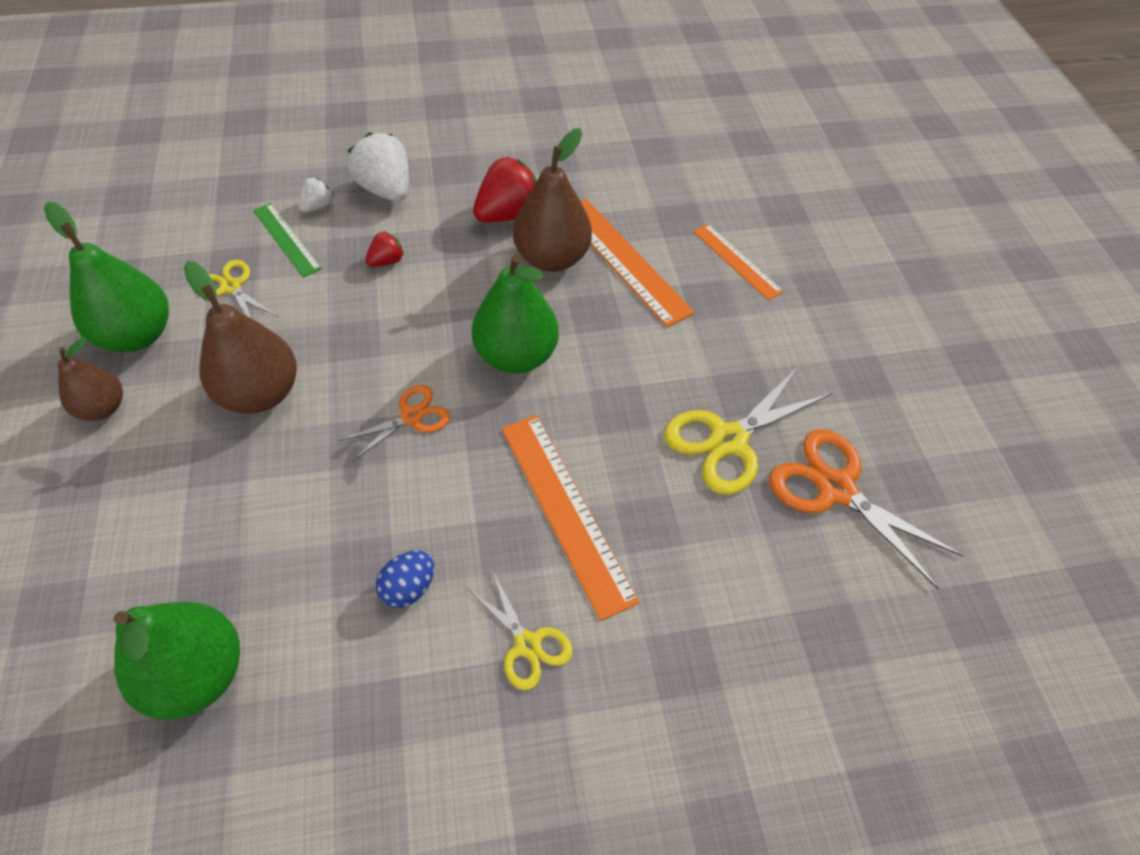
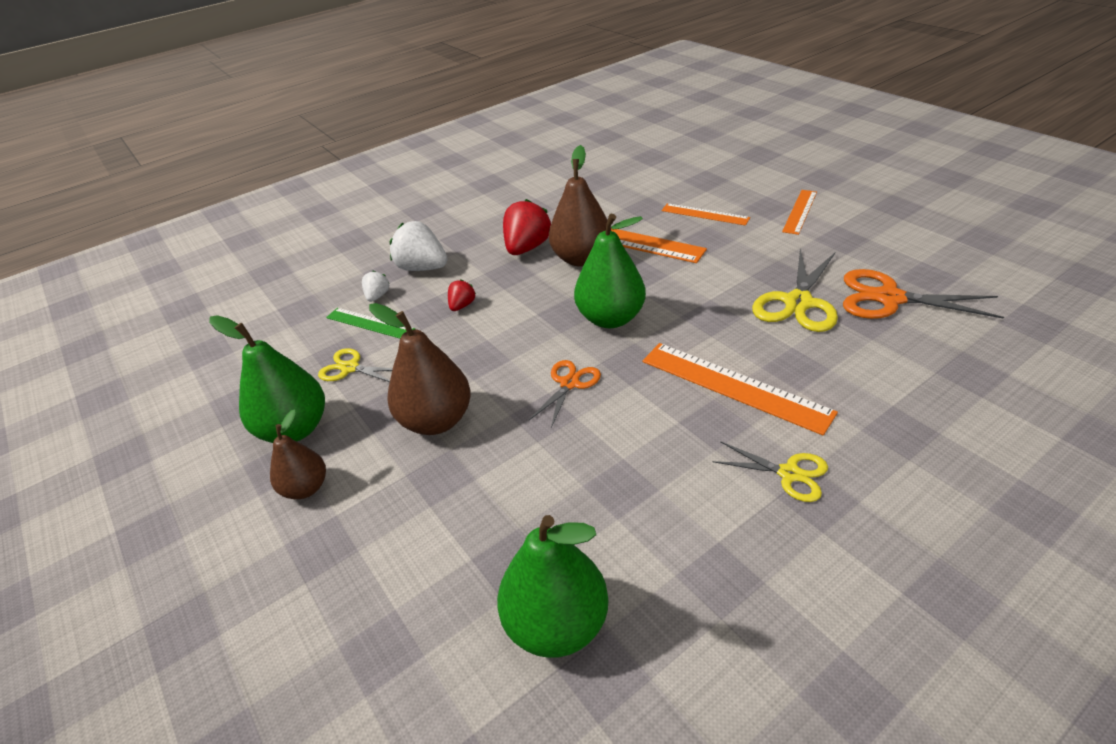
camera: 20 degrees left, 15 degrees down
blue egg [376,551,434,608] -> none
none -> orange ruler [782,190,817,235]

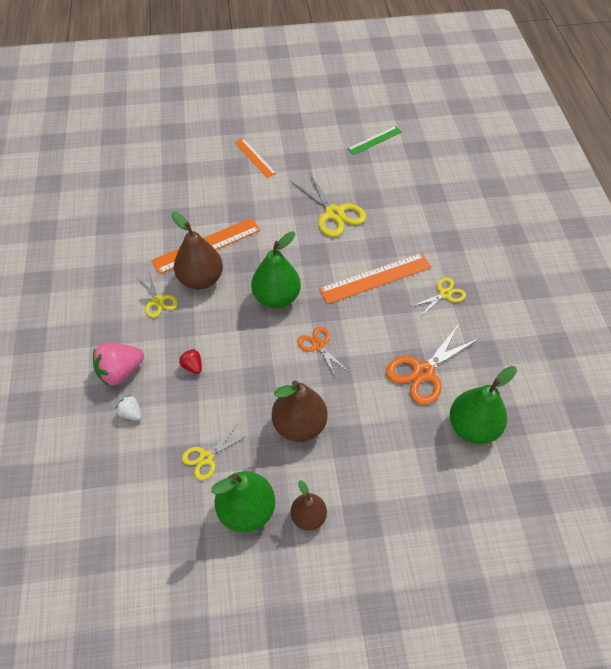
camera: 65 degrees left, 15 degrees up
green ruler [326,308,415,338] -> green ruler moved to [348,126,402,155]
white strawberry [390,221,448,271] -> pink strawberry [93,343,144,386]
red strawberry [503,199,551,255] -> yellow scissors [137,272,178,318]
orange ruler [662,203,750,226] -> none
orange scissors [843,269,1004,319] -> orange scissors moved to [386,324,480,405]

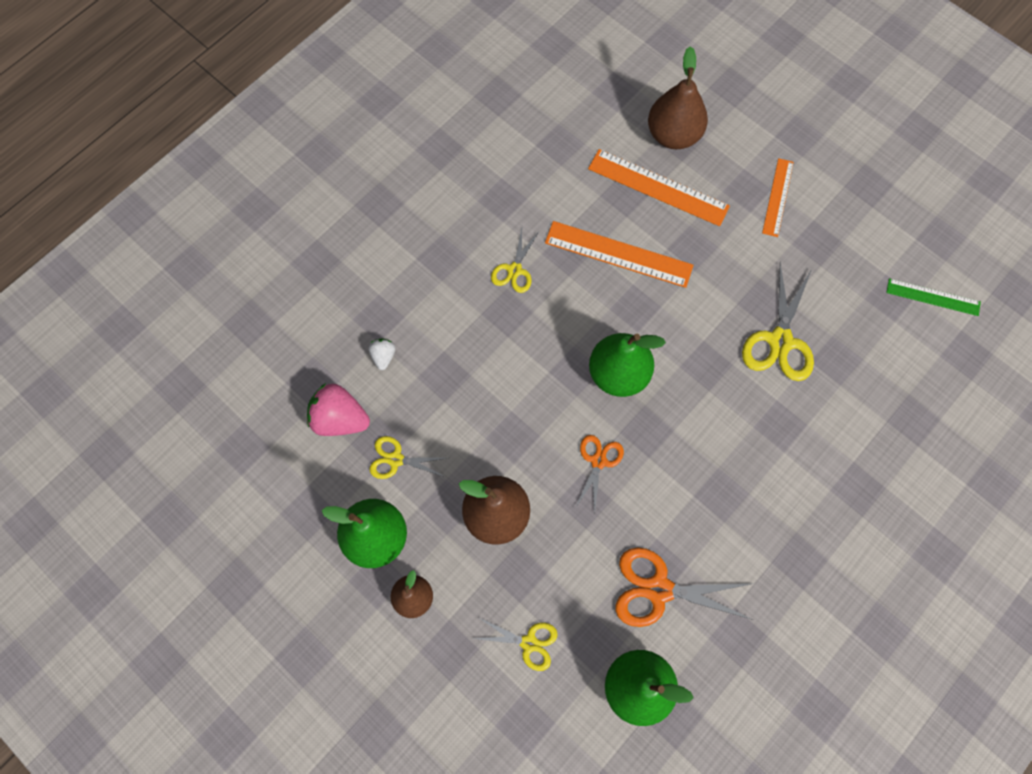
camera: 50 degrees right, 15 degrees up
pink strawberry [93,343,144,386] -> pink strawberry moved to [307,383,370,436]
brown pear [171,212,223,290] -> brown pear moved to [648,46,708,149]
red strawberry [179,349,202,374] -> none
orange ruler [319,253,432,304] -> orange ruler moved to [588,149,730,226]
yellow scissors [410,277,466,317] -> yellow scissors moved to [472,617,558,671]

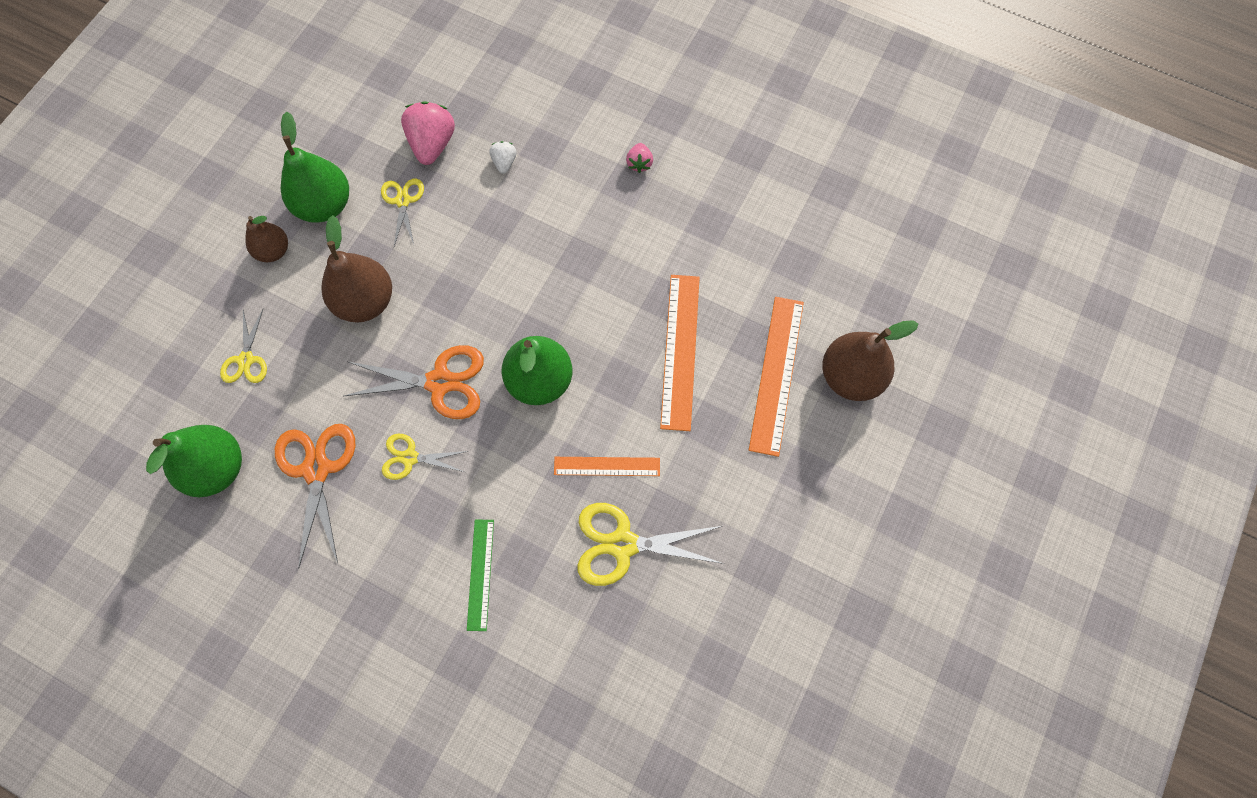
camera: 75 degrees right, 0 degrees up
white strawberry [368,339,395,370] -> white strawberry turned 75 degrees counterclockwise [490,141,517,174]
yellow scissors [491,228,540,293] -> yellow scissors moved to [382,434,468,480]
orange scissors [575,435,624,512] -> orange scissors [344,345,484,419], size x1.69
orange ruler [762,158,794,237] -> orange ruler moved to [554,457,660,476]
green ruler [886,278,981,316] -> green ruler moved to [467,520,494,631]
none -> pink strawberry [626,143,653,173]

